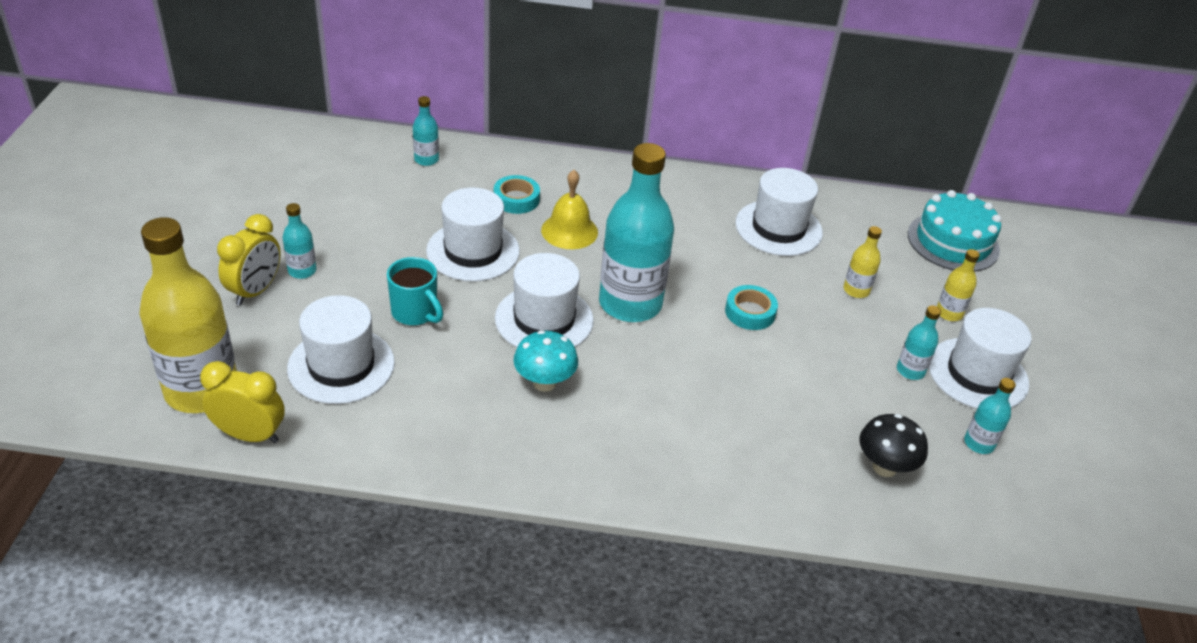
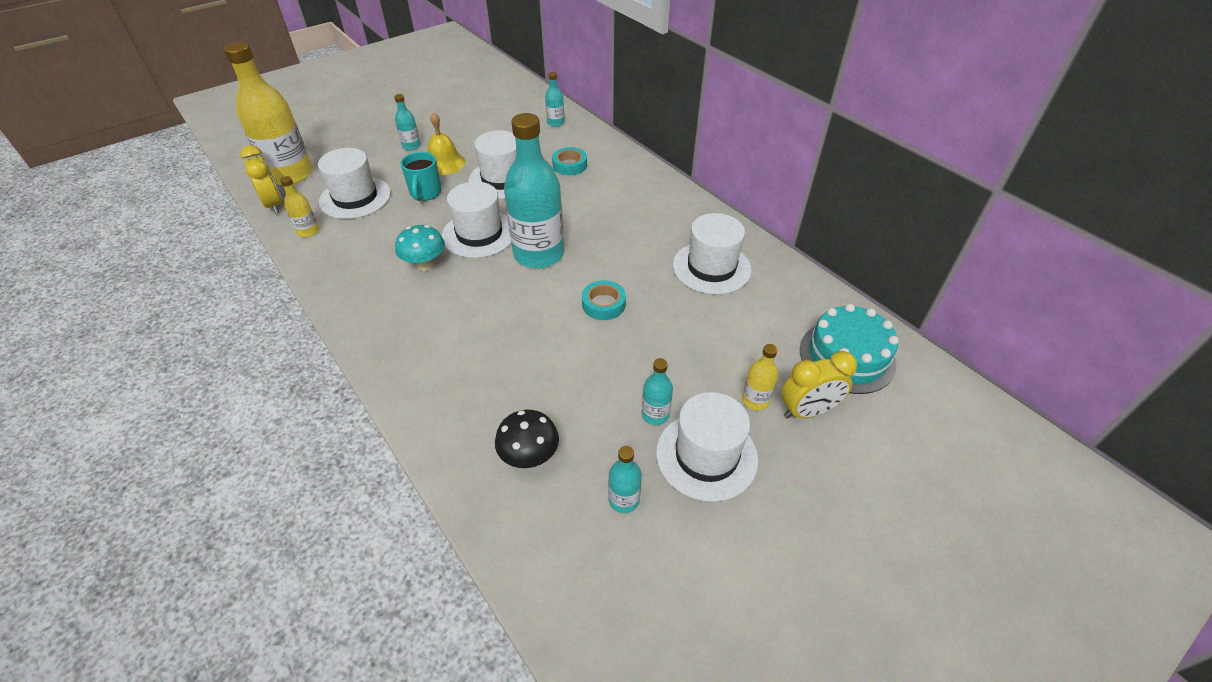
camera: 50 degrees right, 5 degrees up
yellow clock [217,214,281,306] -> yellow clock moved to [781,351,857,419]
yellow bell [541,170,598,249] -> yellow bell moved to [428,112,465,175]
yellow bottle [844,226,882,298] -> yellow bottle moved to [280,176,319,237]

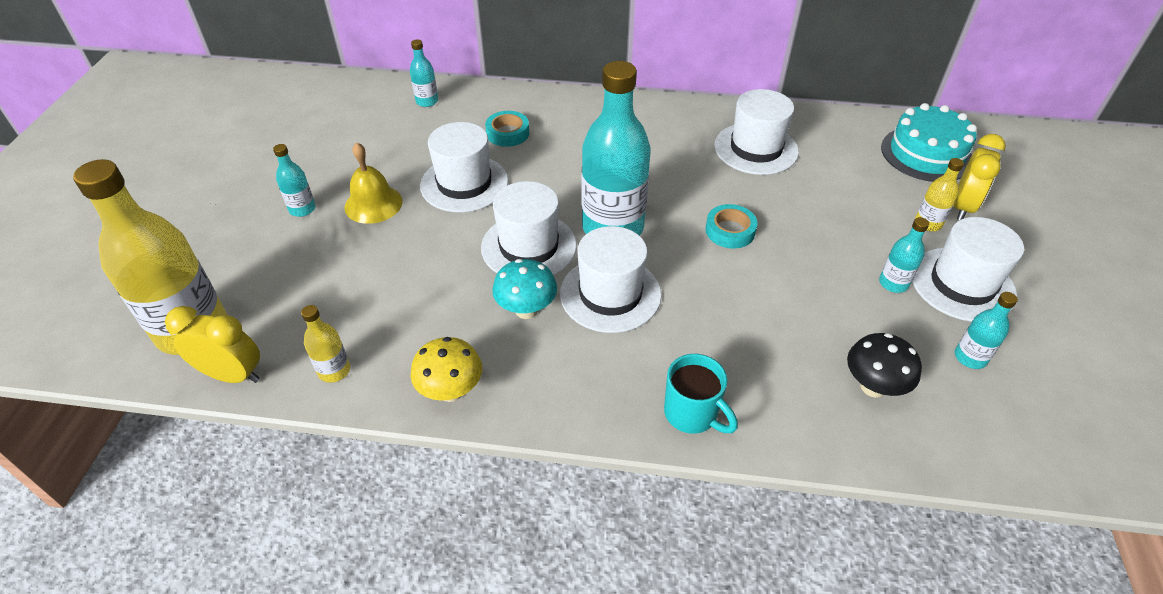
camera: 45 degrees left, 0 degrees up
white hat [318,148,391,219] -> white hat moved to [560,226,662,333]
turquoise mug [400,152,442,201] -> turquoise mug moved to [664,354,738,434]
none -> yellow mushroom [411,337,482,402]

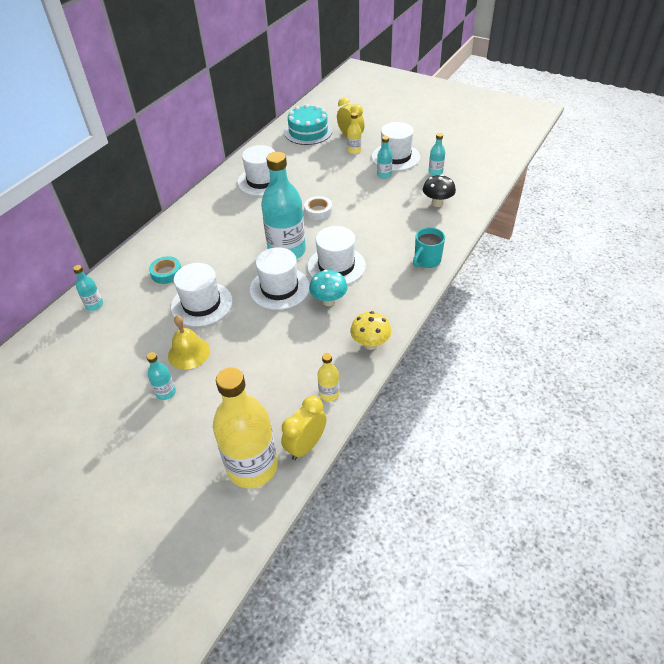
camera: 65 degrees left, 0 degrees up
turquoise mug [664,354,738,434] -> turquoise mug turned 150 degrees clockwise [413,227,445,268]
turquoise tape [705,204,758,248] -> white tape [304,196,332,220]

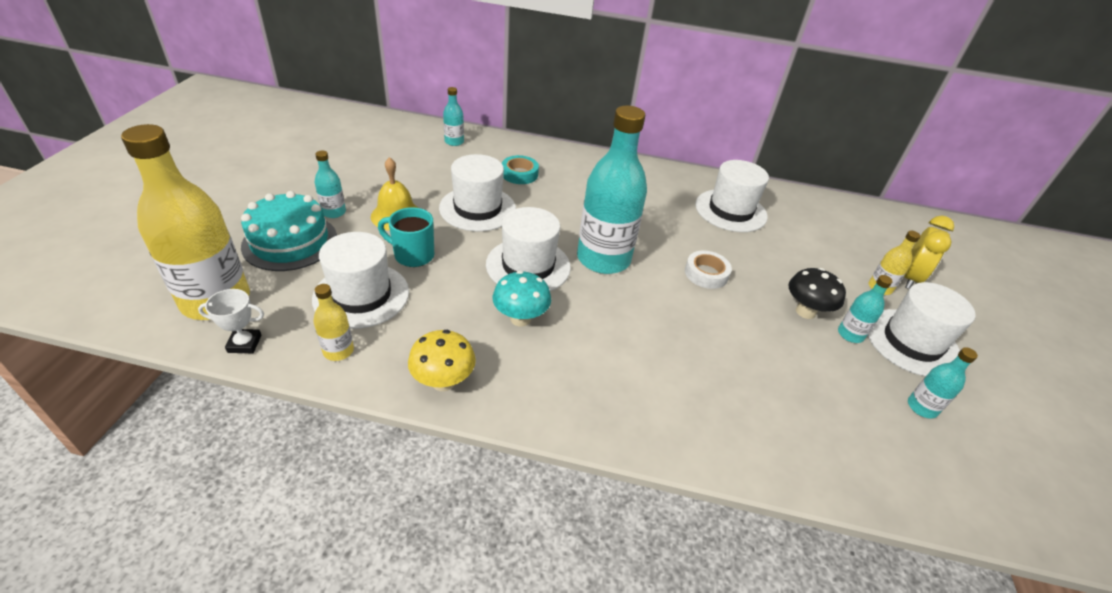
camera: 65 degrees right, 5 degrees down
yellow clock [281,396,327,460] -> white trophy [198,289,264,353]
turquoise cake [285,104,332,145] -> turquoise cake moved to [241,191,337,271]
white hat [307,226,366,285] -> white hat moved to [312,232,409,329]
turquoise mug [413,227,445,268] -> turquoise mug moved to [378,207,434,267]
black mushroom [423,174,456,207] -> black mushroom moved to [788,268,846,319]

